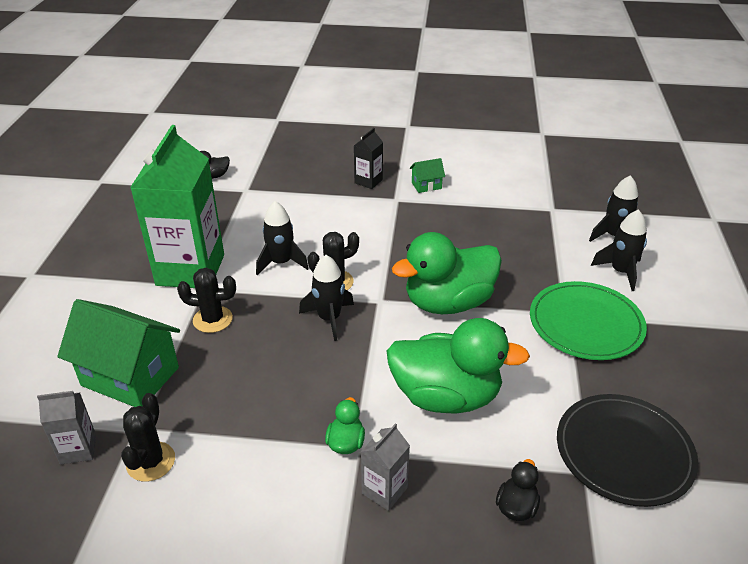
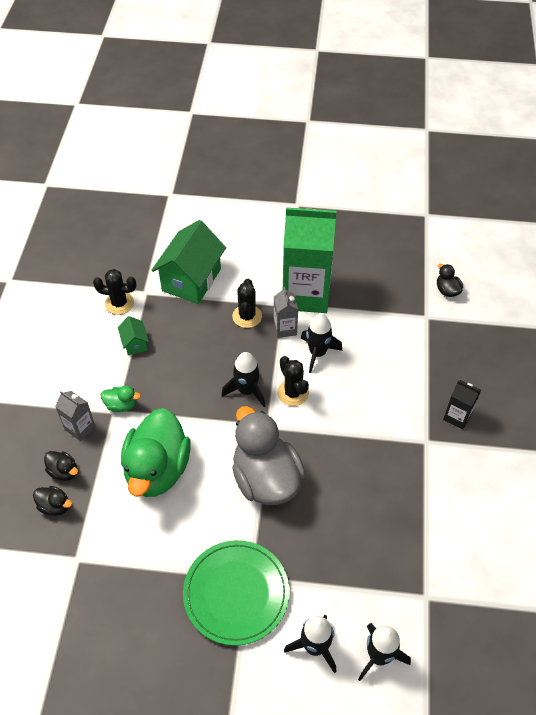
camera: 90 degrees right, 15 degrees up
grey carton [37,391,96,465] -> grey carton moved to [274,287,298,338]
green duck [392,232,502,314] -> grey duck [232,406,306,505]
green house [410,158,445,193] -> green house moved to [118,316,149,355]
black plate [557,394,698,507] -> none
none -> black duck [44,451,78,481]

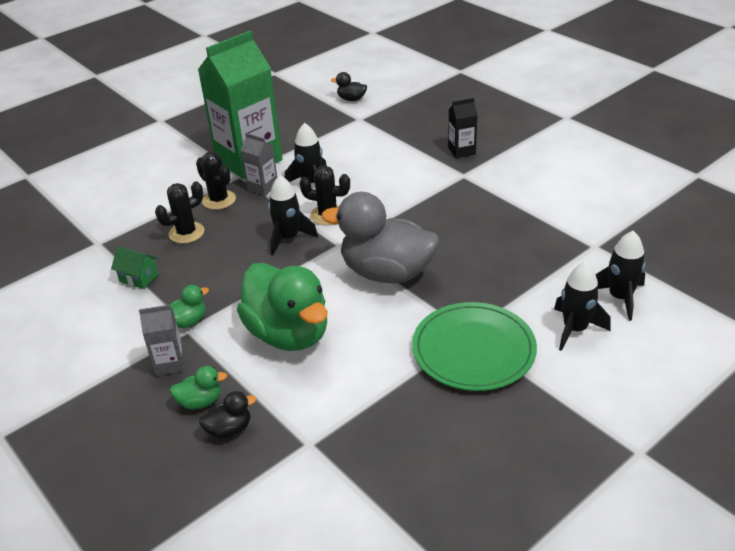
camera: 45 degrees left, 15 degrees down
black duck [44,451,78,481] -> green duck [170,366,227,409]
black cactus [93,269,136,315] -> black cactus moved to [155,181,204,244]
green house [151,220,226,304] -> none

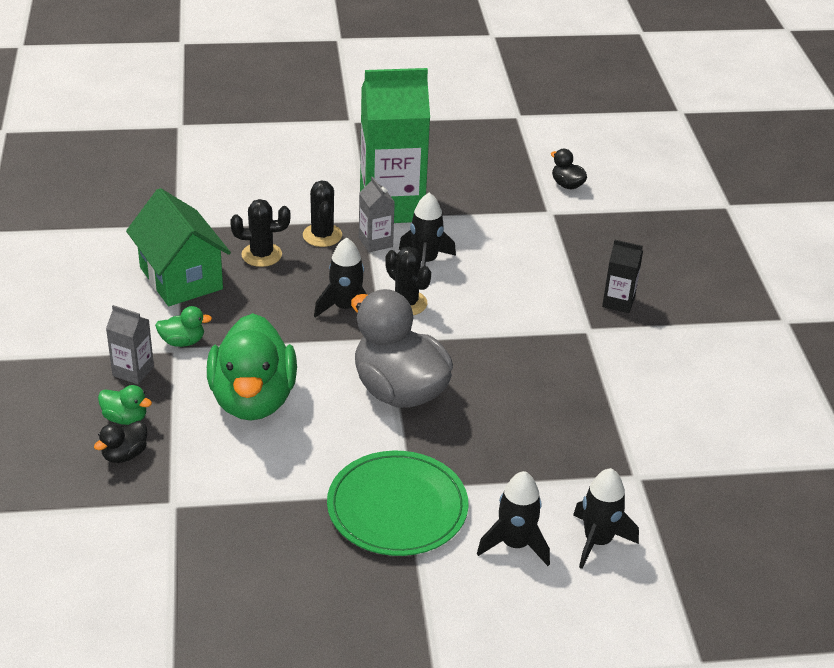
camera: 30 degrees right, 0 degrees up
green house [111,246,158,289] -> green house [126,188,231,306], size x2.19
black duck [199,391,257,439] -> black duck turned 120 degrees clockwise [94,421,147,463]

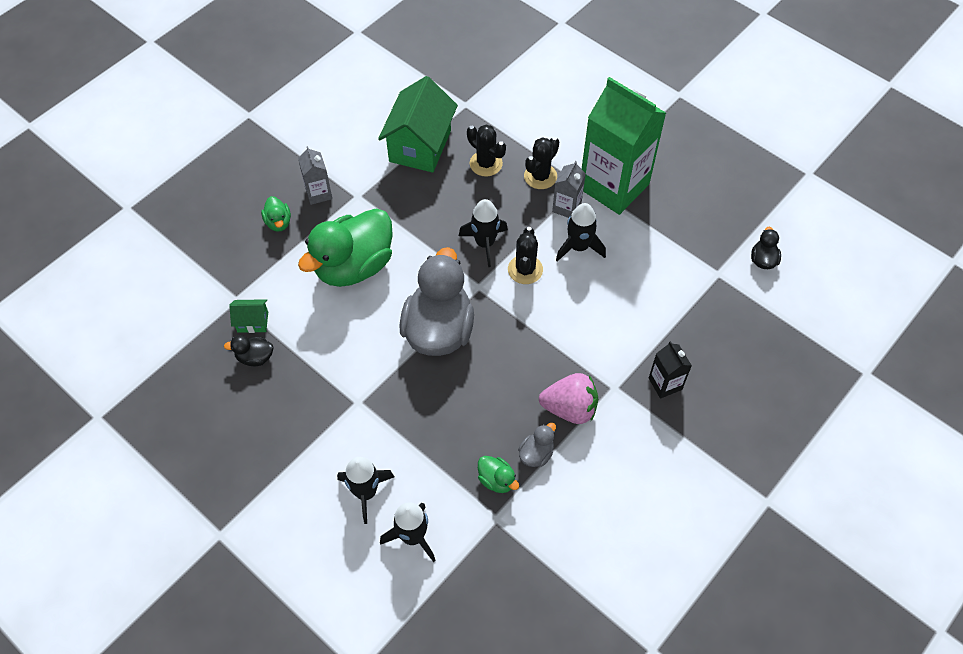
camera: 50 degrees right, 20 degrees up
black duck [94,421,147,463] -> black duck moved to [224,335,273,366]
green duck [155,306,212,347] -> green duck moved to [478,456,519,493]
green plate [327,451,469,556] -> none
none -> green house [229,299,268,333]
none -> grey duck [518,423,556,467]
none -> pink strawberry [539,373,598,424]

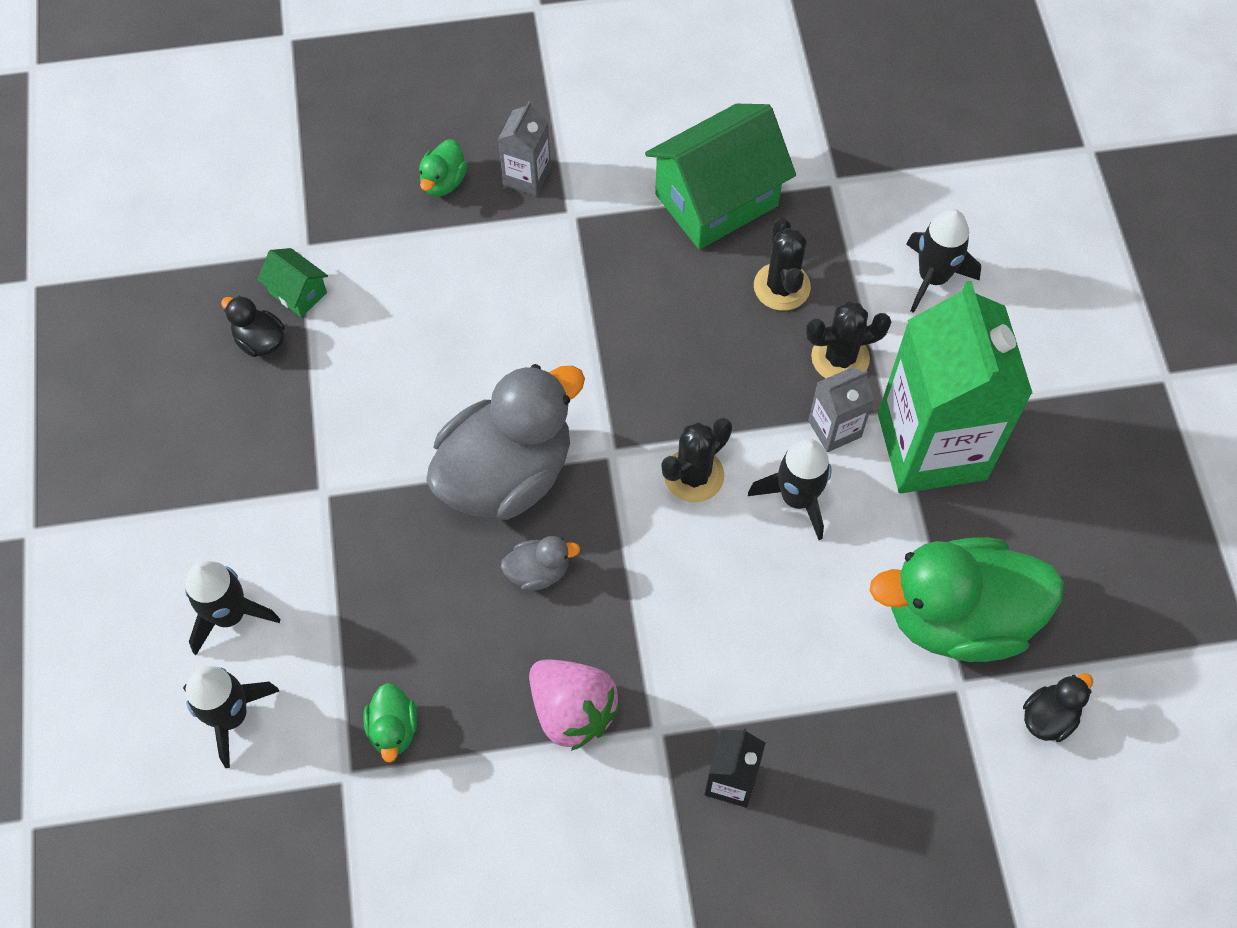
camera: 40 degrees right, 5 degrees up
green duck [298,208,393,287] -> green duck moved to [869,537,1064,662]
black rocket [459,199,508,267] -> black rocket moved to [906,209,981,313]
grey duck [518,423,556,467] -> grey duck moved to [501,536,580,591]

